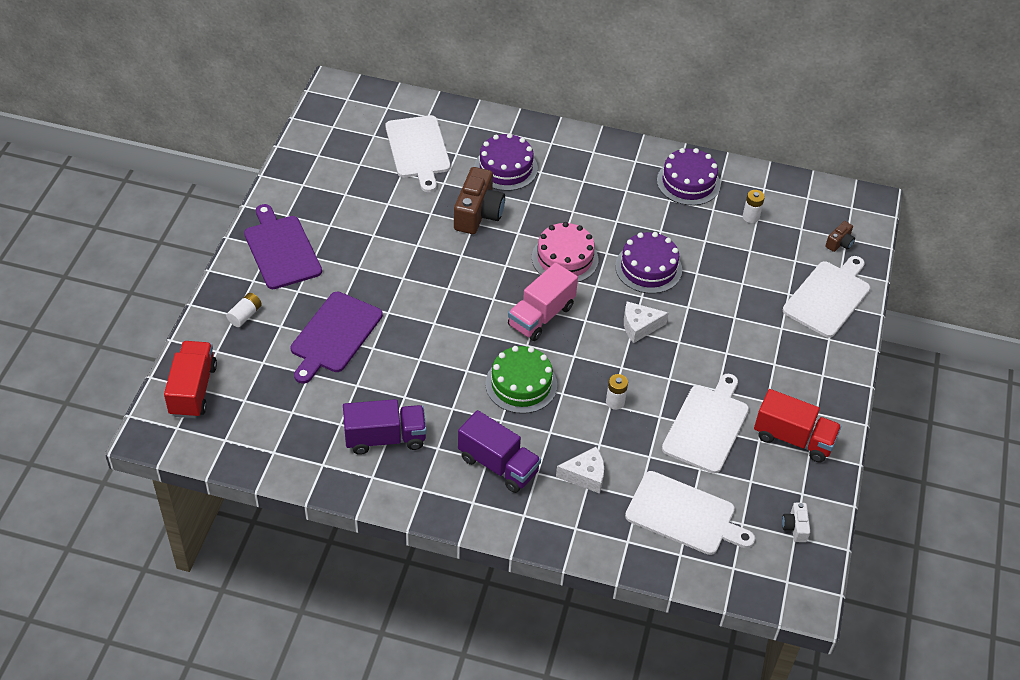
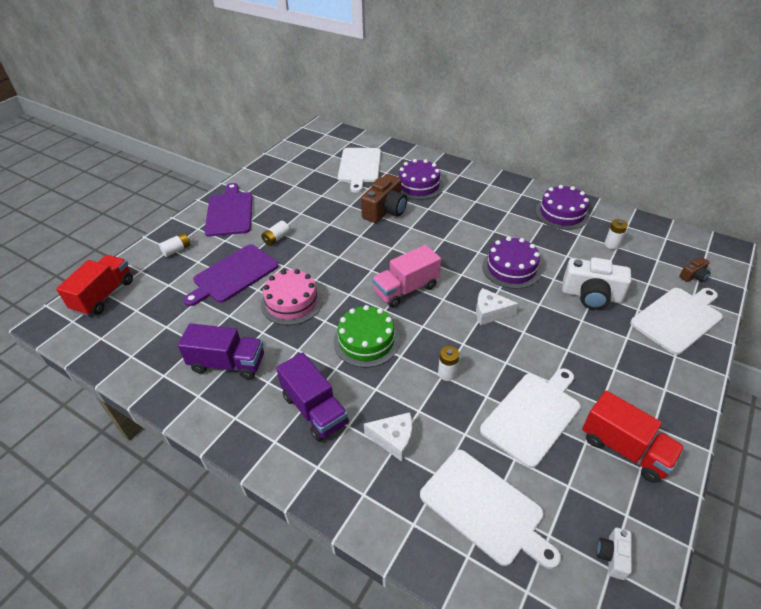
camera: 20 degrees right, 5 degrees down
pink cake [532,222,598,283] -> pink cake moved to [261,269,323,325]
none -> white battery [261,221,290,246]
none -> white camera [562,257,631,310]

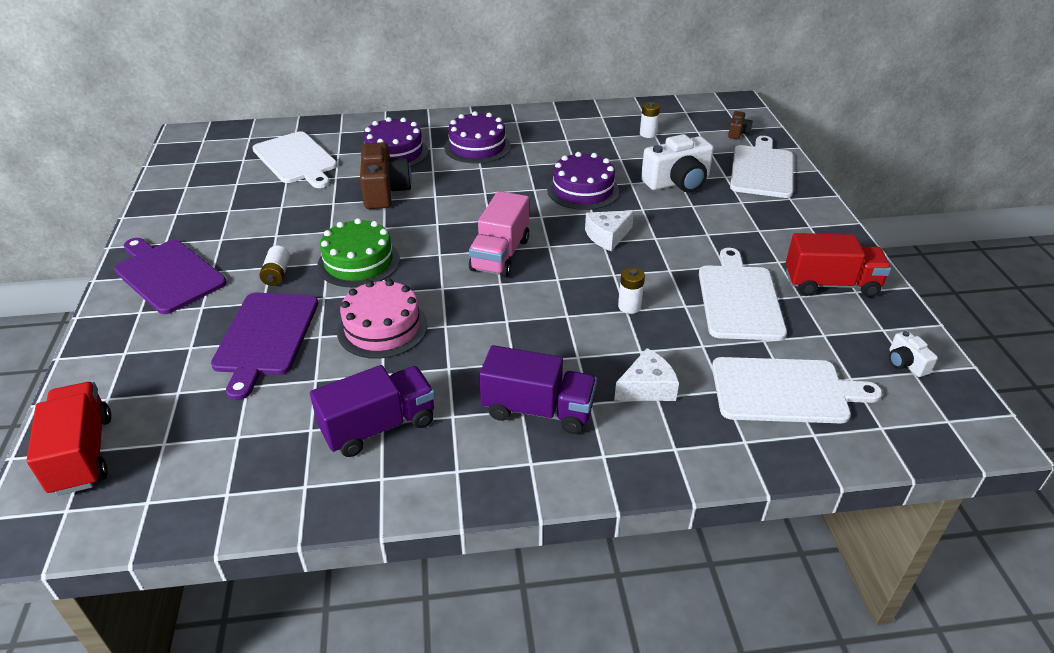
camera: 40 degrees left, 5 degrees down
white battery [159,233,191,257] -> none
green cake [334,305,400,368] -> green cake moved to [317,218,400,287]
purple cake [535,185,589,230] -> purple cake moved to [444,111,511,164]

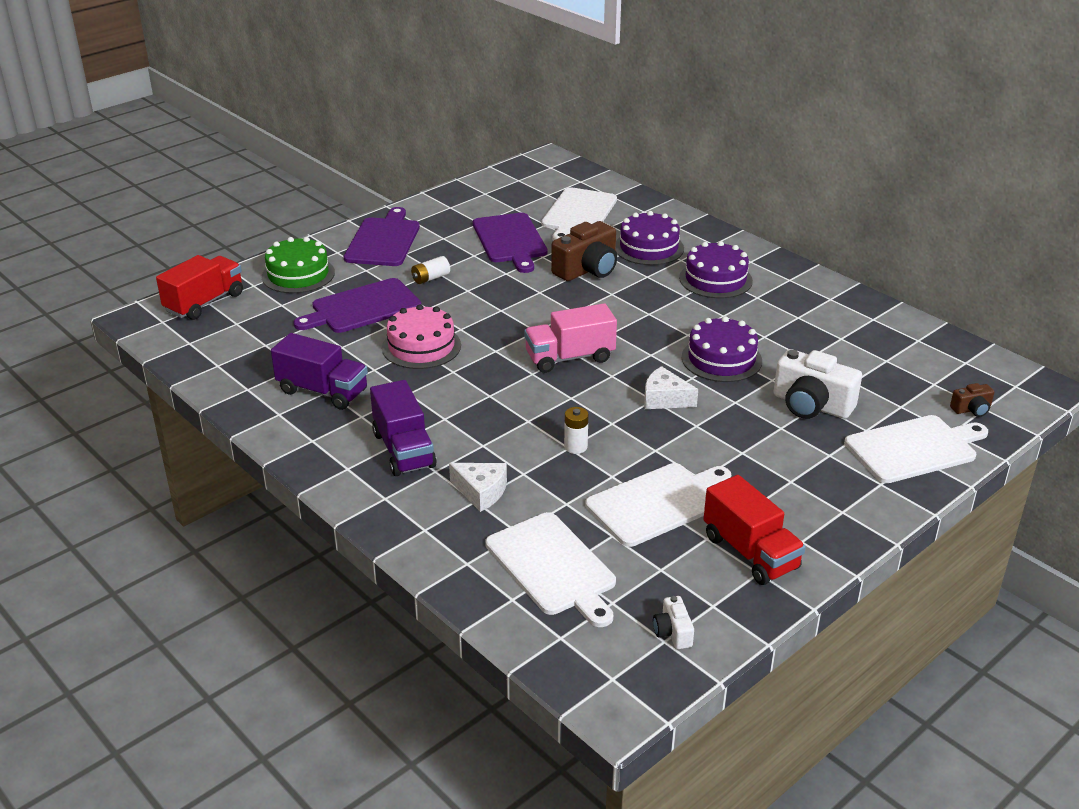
camera: 55 degrees right, 5 degrees down
green cake [317,218,400,287] -> green cake moved to [262,237,335,293]
white battery [640,102,660,138] -> none
white camera [889,331,938,377] -> white camera turned 45 degrees counterclockwise [653,596,694,649]
none -> purple cutting board [473,213,548,273]

